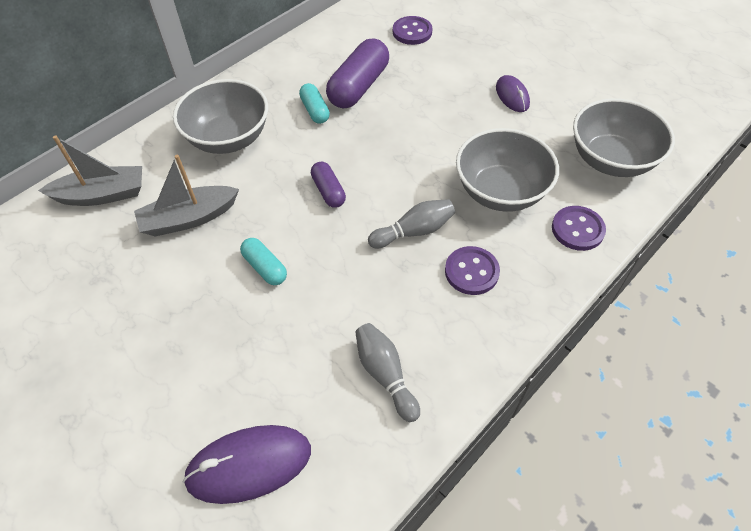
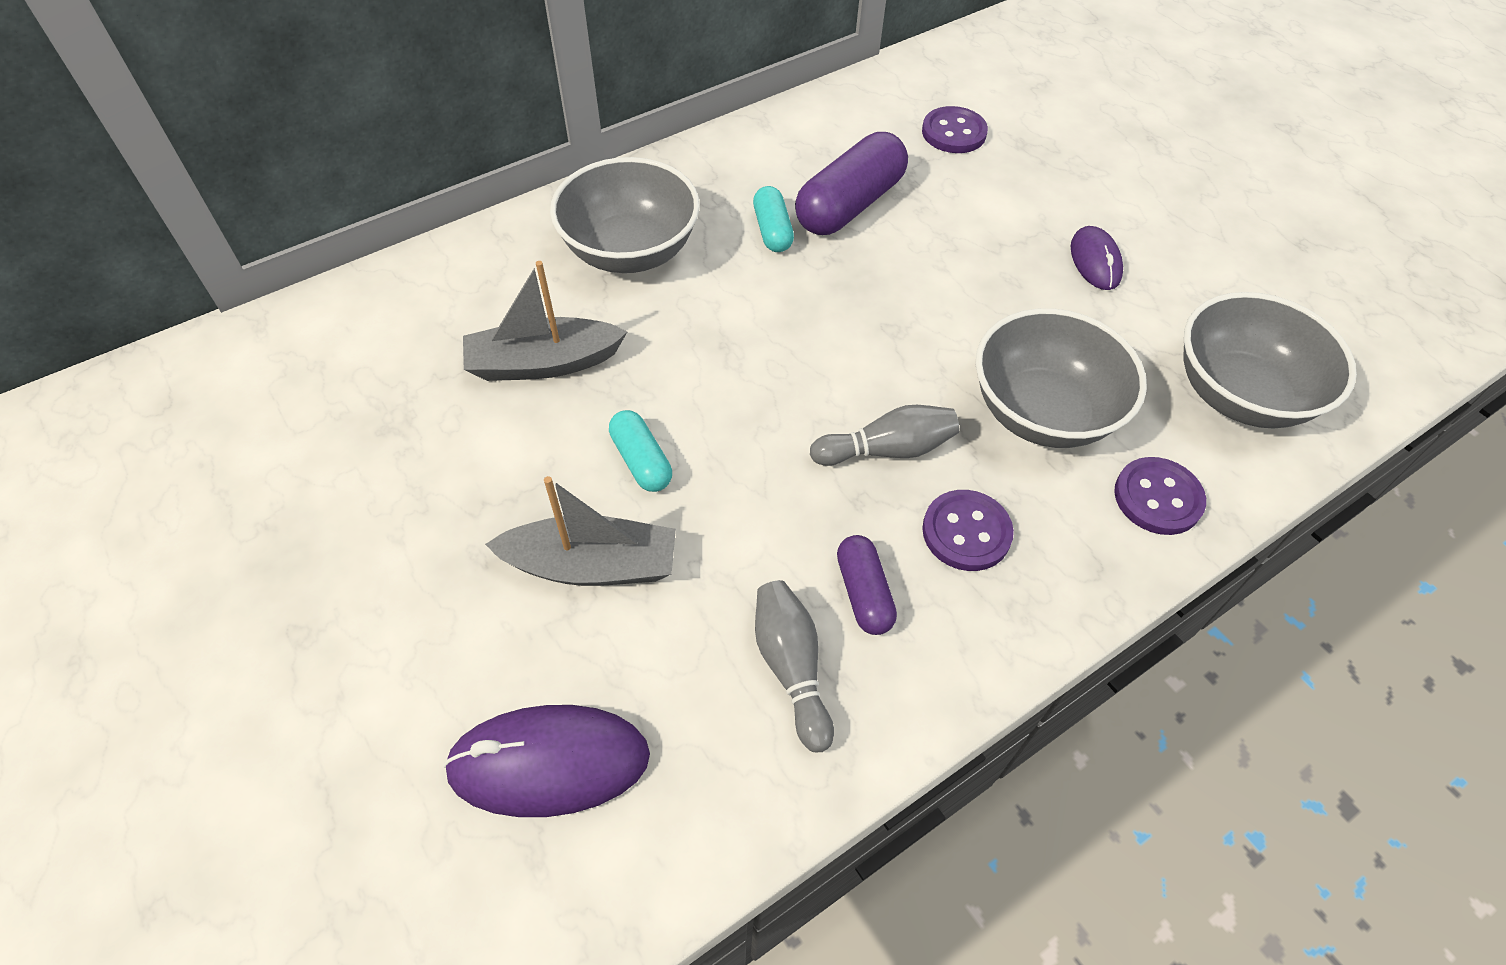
camera: 10 degrees right, 0 degrees up
grey boat [38,135,142,206] -> grey boat moved to [485,476,676,586]
purple capsule [311,162,346,208] -> purple capsule moved to [837,535,897,635]

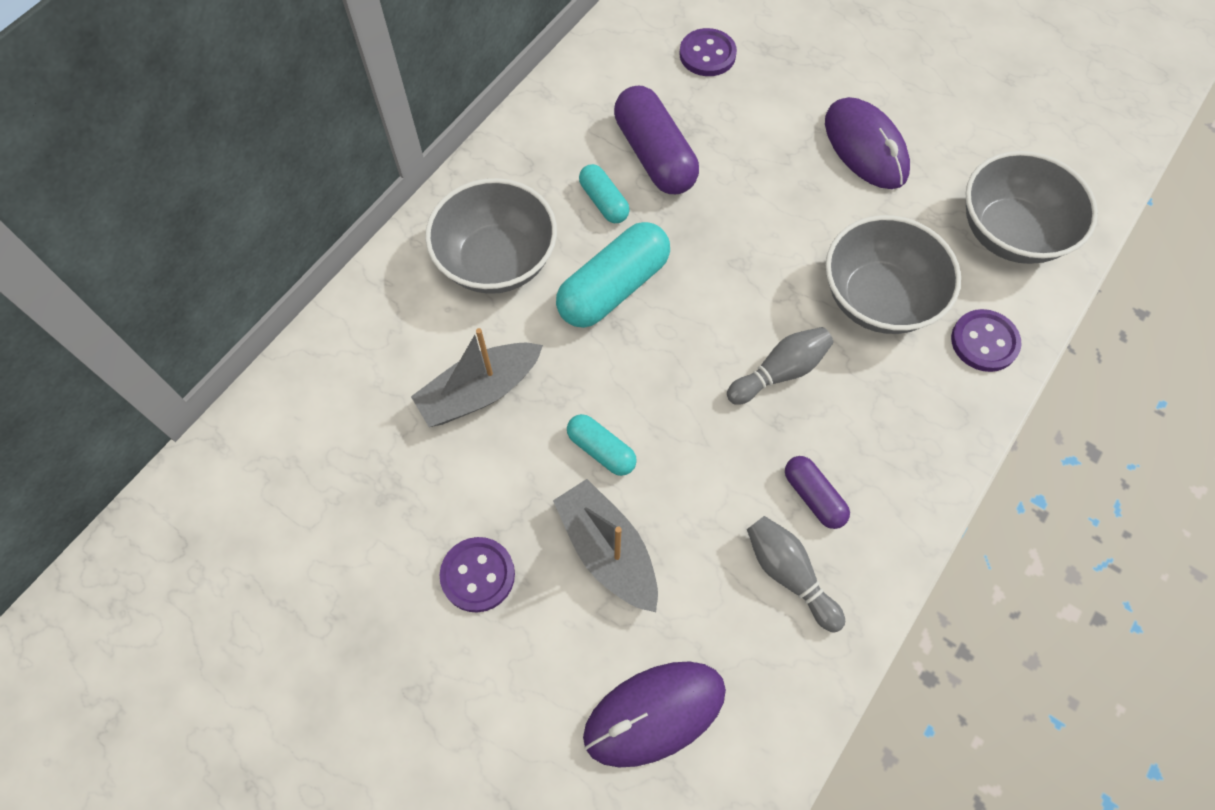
camera: 20 degrees left, 10 degrees up
grey boat [485,476,676,586] -> grey boat turned 105 degrees counterclockwise [553,479,658,612]
purple capsule [795,132,908,235] -> purple capsule turned 45 degrees counterclockwise [614,86,699,194]
purple button [922,490,1014,571] -> purple button moved to [440,537,515,612]
purple mouse [1071,226,1123,290] -> purple mouse [825,97,910,189], size x1.66
none -> turquoise capsule [556,222,670,328]

